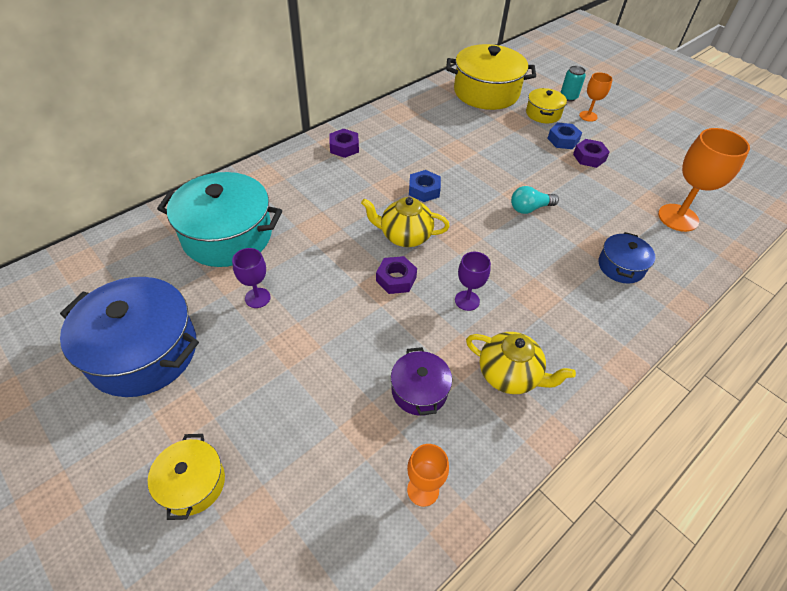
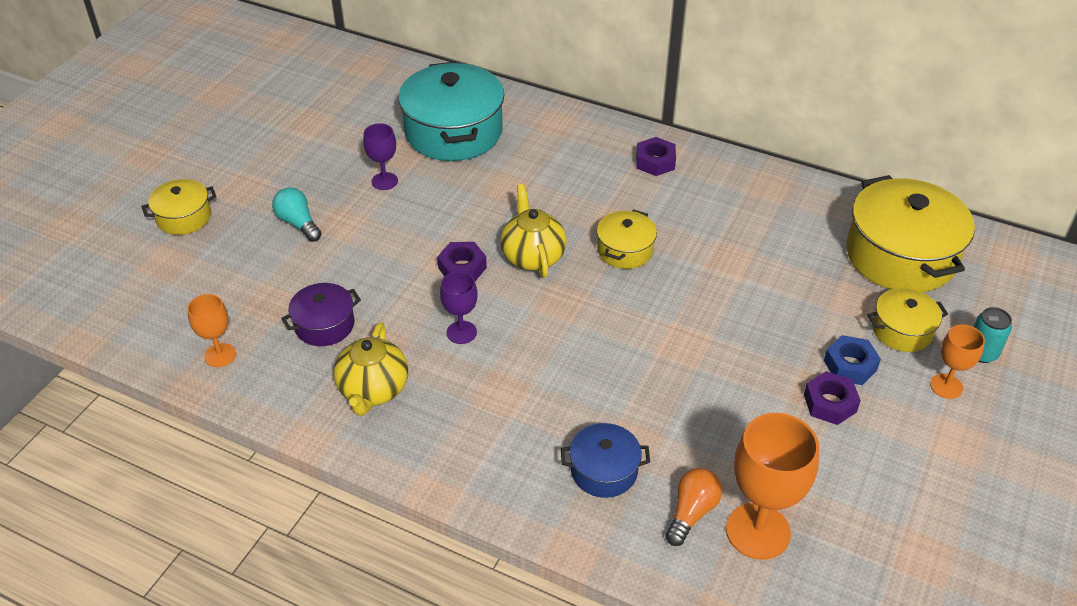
camera: 70 degrees right, 5 degrees down
blue pot [60,277,199,397] -> none
blue nut [409,170,441,202] -> yellow pot [597,209,657,269]
turquoise light bulb [511,186,559,214] -> turquoise light bulb moved to [272,187,322,242]
none -> orange light bulb [665,468,722,546]

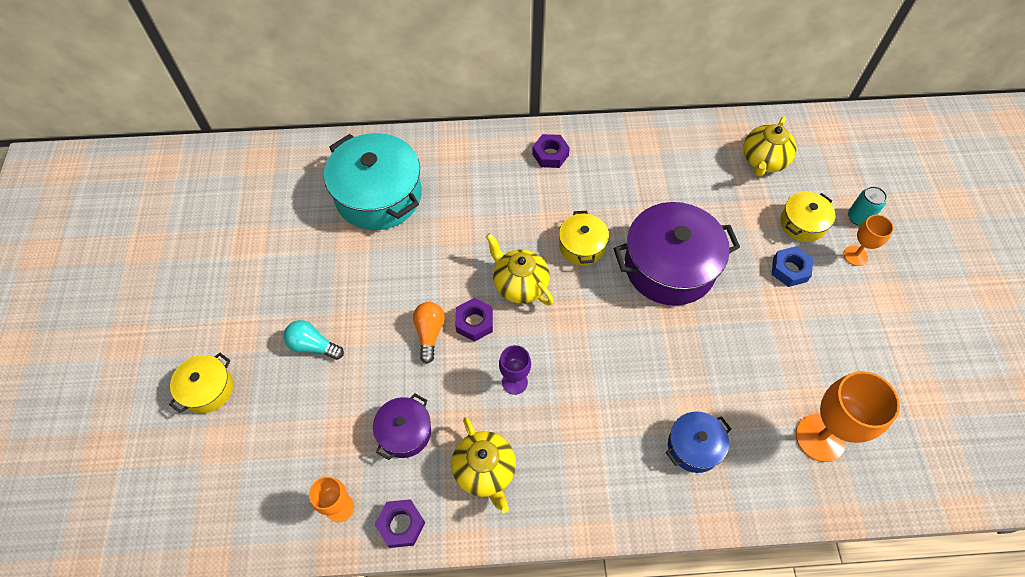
camera: 30 degrees left, 15 degrees up
purple goblet [363,123,398,190] -> none
orange light bulb [665,468,722,546] -> orange light bulb moved to [413,302,445,364]
purple nut [804,371,861,425] -> purple nut moved to [375,499,425,548]
yellow pot [846,175,975,292] -> yellow teapot [743,116,797,176]
none -> purple pot [614,202,740,306]

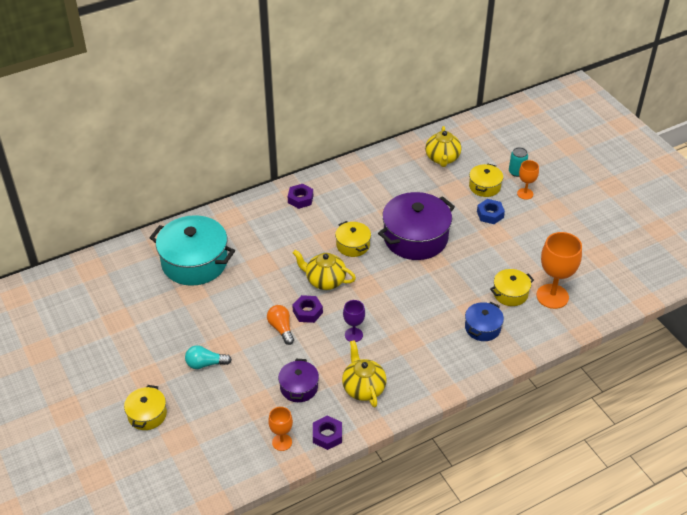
camera: 25 degrees left, 15 degrees down
yellow teapot [451,417,516,513] -> yellow teapot turned 150 degrees counterclockwise [342,340,387,407]
none -> yellow pot [490,269,534,306]

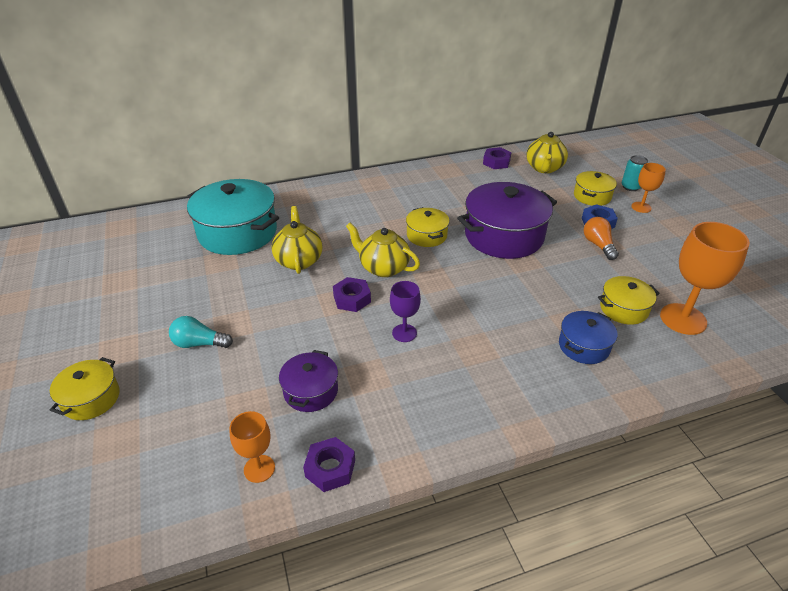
camera: 10 degrees right, 5 degrees down
orange light bulb [267,305,294,345] -> orange light bulb moved to [584,217,619,260]
purple nut [288,184,313,209] -> purple nut moved to [483,147,511,169]
yellow teapot [342,340,387,407] -> yellow teapot moved to [271,206,323,274]

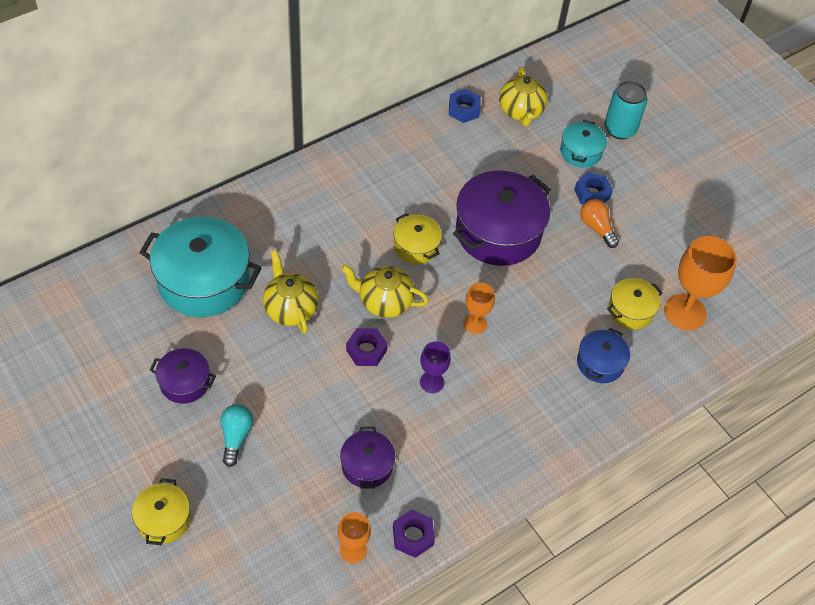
camera: 20 degrees left, 15 degrees up
turquoise light bulb [169,316,233,348] -> turquoise light bulb turned 105 degrees clockwise [220,404,253,467]
purple nut [483,147,511,169] -> blue nut [449,89,481,123]
yellow pot [574,171,617,206] -> turquoise pot [560,120,607,168]
turquoise can [621,155,648,191] -> turquoise can [604,81,647,139], size x1.51
orange goblet [631,163,666,213] -> orange goblet moved to [464,283,495,334]
none -> purple pot [150,348,216,404]

